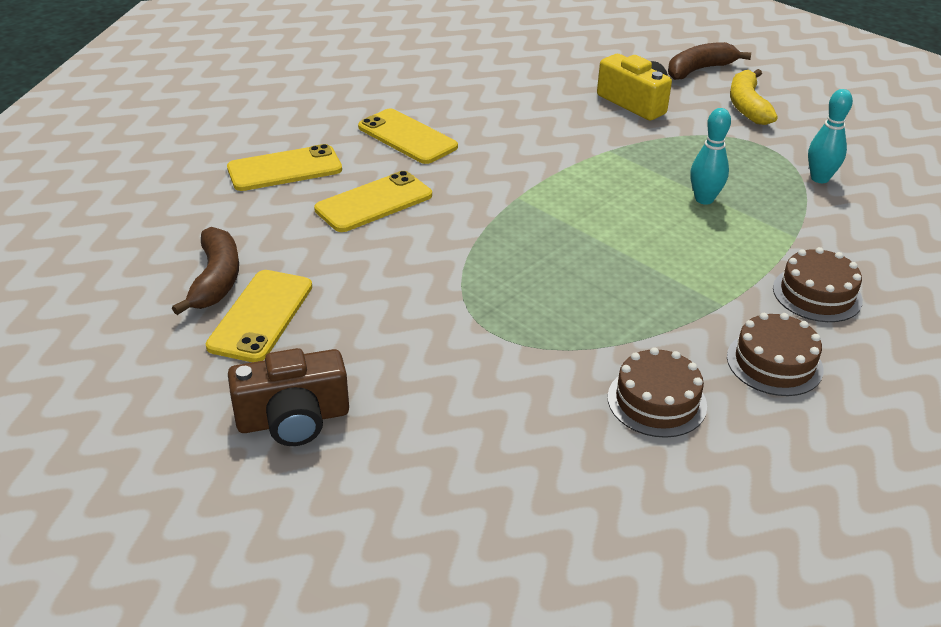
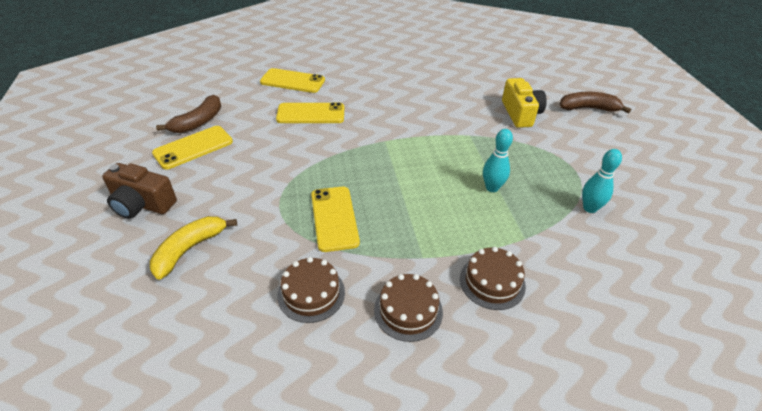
camera: 35 degrees right, 5 degrees up
yellow phone [358,109,458,164] -> yellow phone moved to [311,187,360,252]
yellow banana [730,69,778,125] -> yellow banana moved to [150,216,237,280]

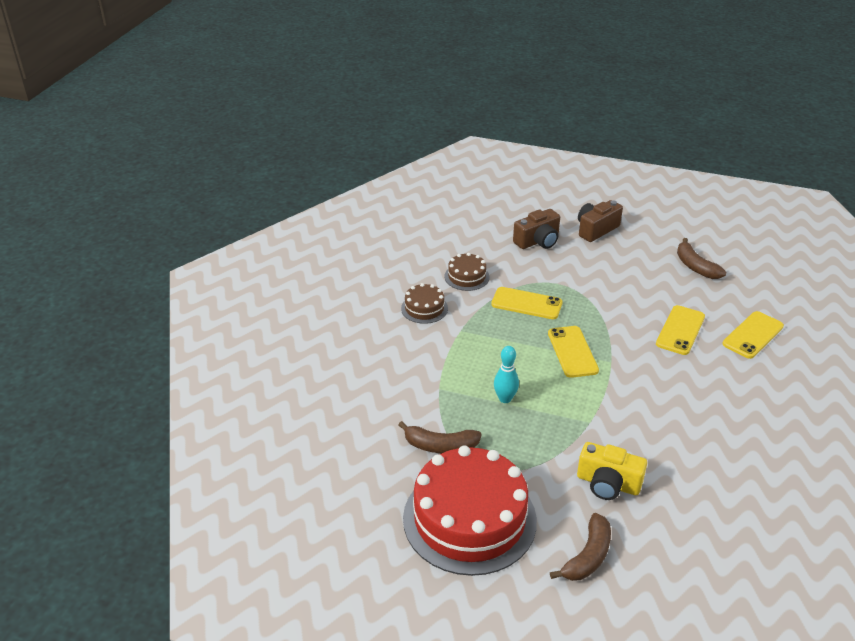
camera: 120 degrees right, 5 degrees down
yellow banana [150,216,237,280] -> brown camera [513,209,560,249]
yellow phone [152,126,233,170] -> yellow phone moved to [548,326,599,378]
brown cake [460,247,526,310] -> none
turquoise bowling pin [582,149,622,213] -> brown banana [398,421,482,453]
none -> red cake [403,445,537,576]

